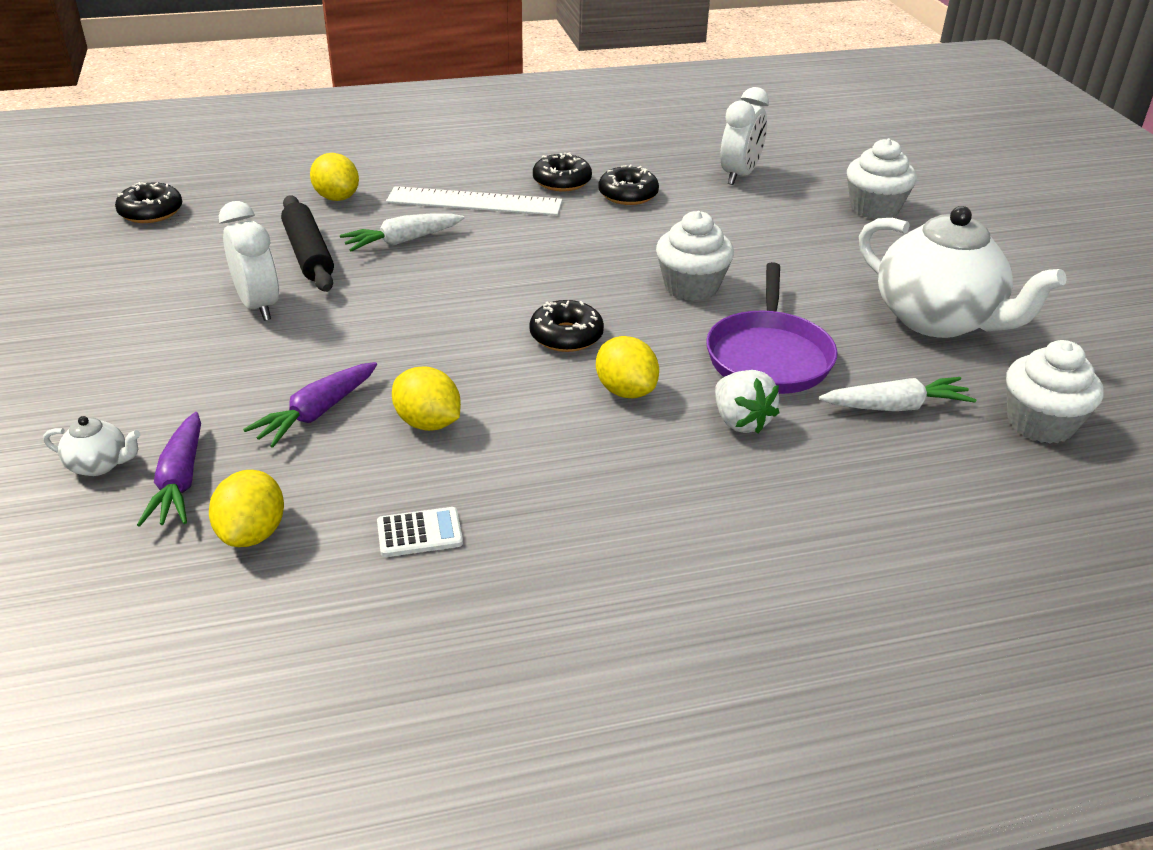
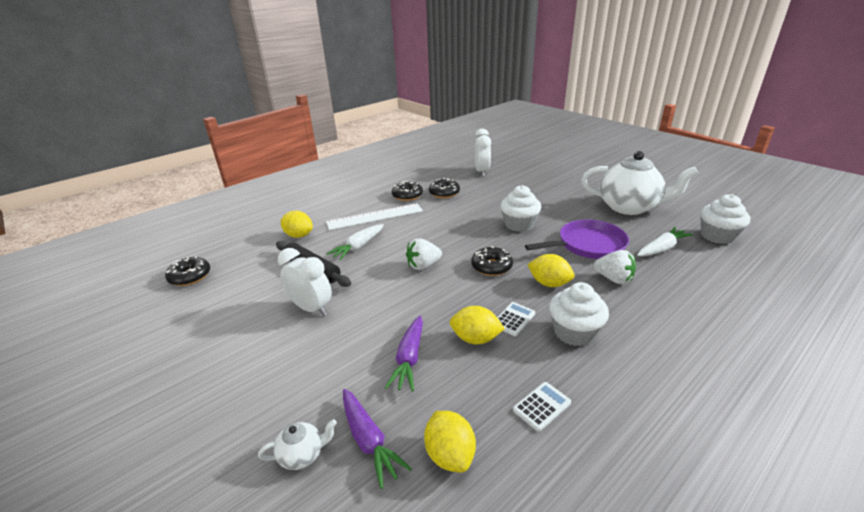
camera: 25 degrees left, 5 degrees down
purple pan [706,262,838,394] -> purple pan turned 90 degrees counterclockwise [525,220,629,259]
white cupcake [847,138,917,219] -> white cupcake moved to [549,282,609,346]
none -> white strawberry [406,238,442,270]
none -> white calculator [497,302,535,336]

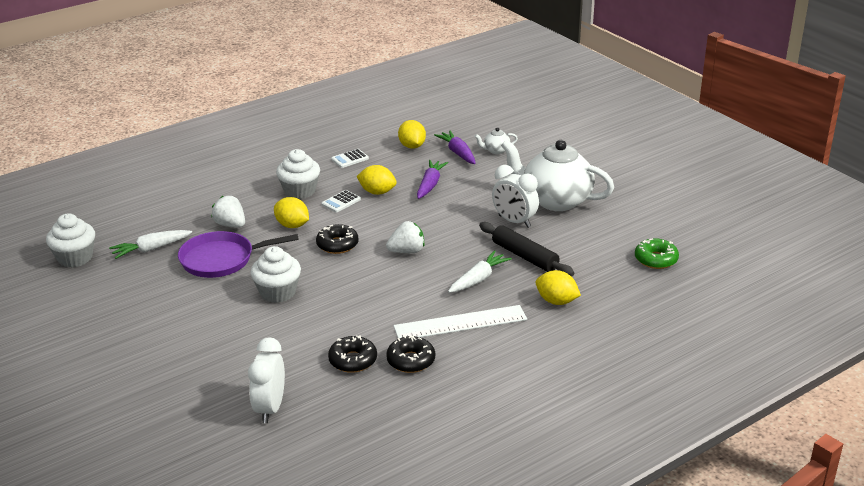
camera: 175 degrees left, 0 degrees up
black donut [165,256,210,286] -> green donut [635,238,679,269]
white teapot [581,151,698,215] -> white teapot moved to [501,140,614,211]

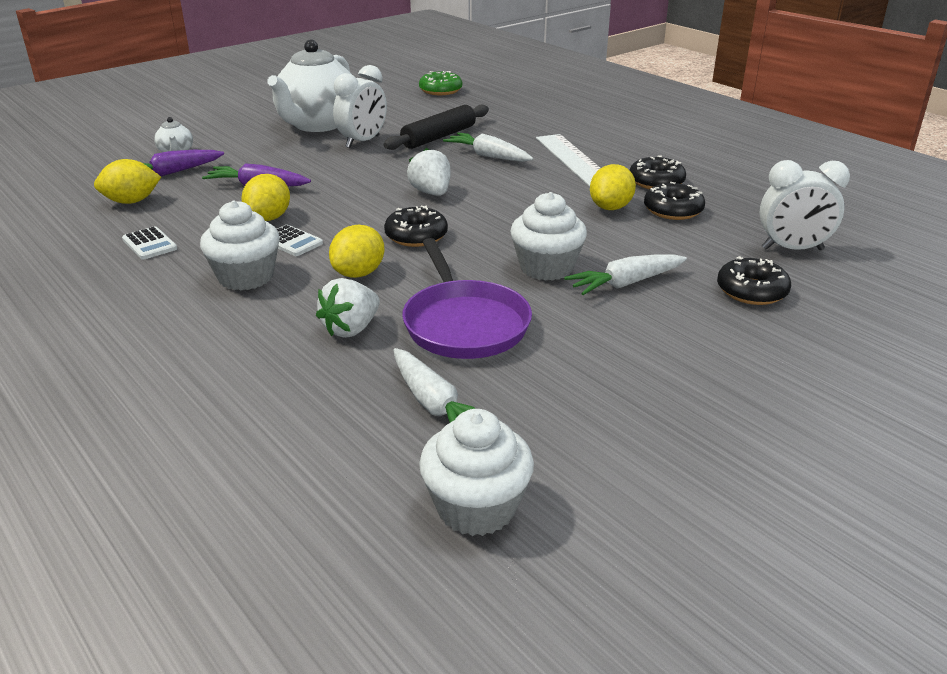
camera: 95 degrees left, 0 degrees up
yellow lemon [536,270,581,305] -> yellow lemon moved to [590,164,636,210]
none -> white carrot [564,255,687,295]
none -> black donut [717,256,791,305]

